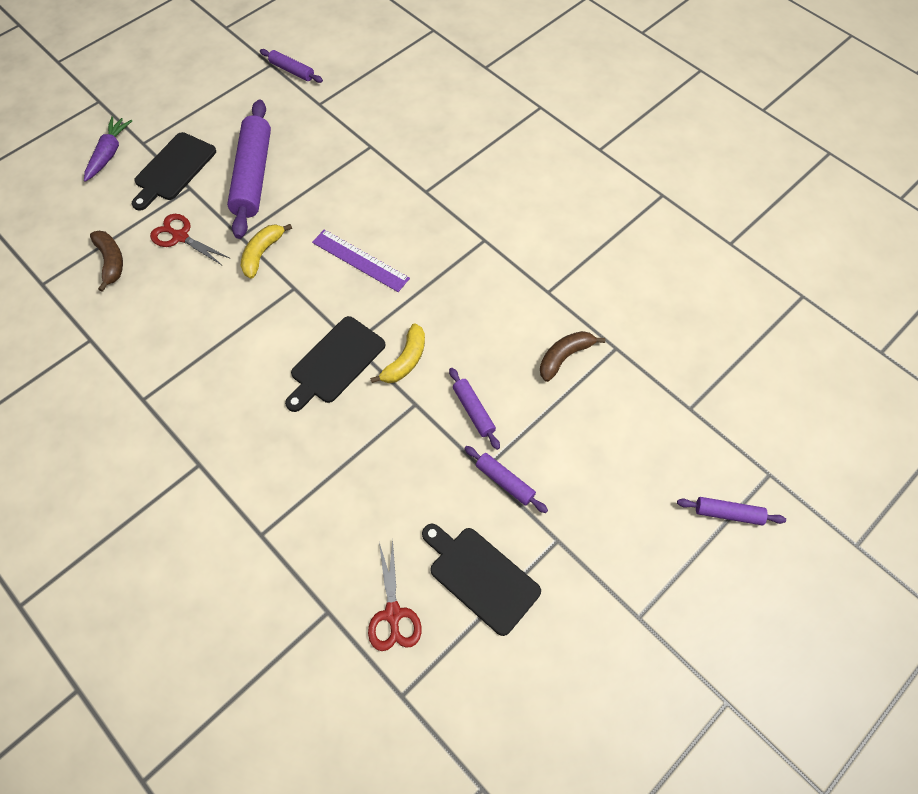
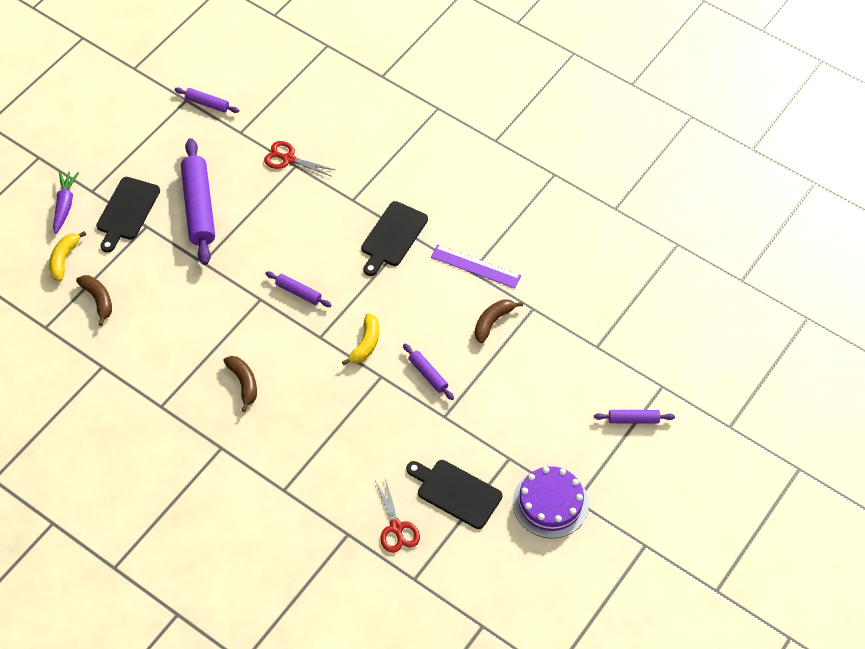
camera: 10 degrees left, 5 degrees down
red scissors [150,214,231,266] -> red scissors moved to [264,141,335,177]
yellow banana [241,224,292,279] -> yellow banana moved to [49,231,87,281]
black cutting board [285,316,386,412] -> black cutting board moved to [361,201,428,276]
purple ruler [312,229,410,292] -> purple ruler moved to [431,244,521,288]
purple rolling pin [464,446,548,513] -> purple rolling pin moved to [265,271,332,307]
none -> brown banana [224,356,257,412]
none -> purple cake [513,466,589,538]

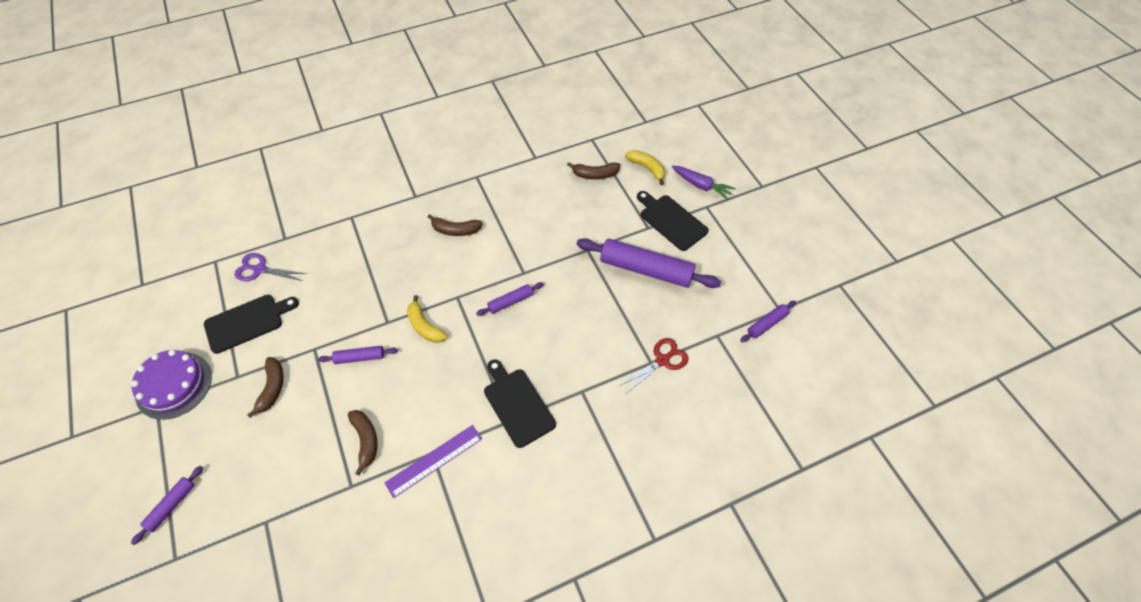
camera: 120 degrees right, 0 degrees up
red scissors [375,478,420,553] -> purple scissors [235,253,307,281]
none -> brown banana [247,357,284,418]

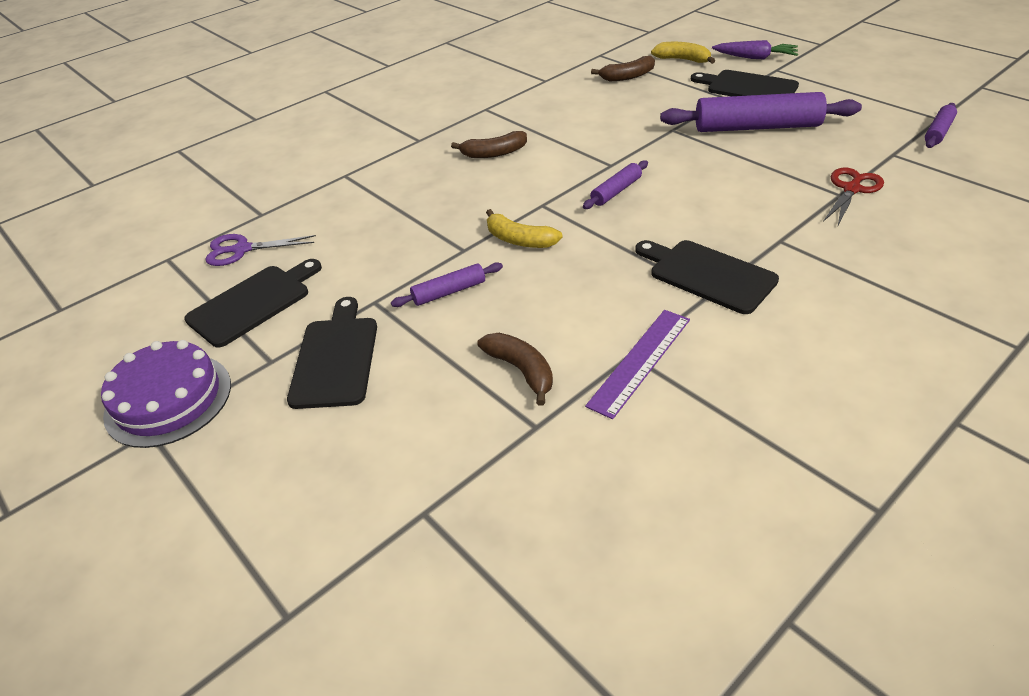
camera: 15 degrees left, 15 degrees down
purple rolling pin [131,466,203,545] -> none
brown banana [247,357,284,418] -> black cutting board [287,297,377,409]

